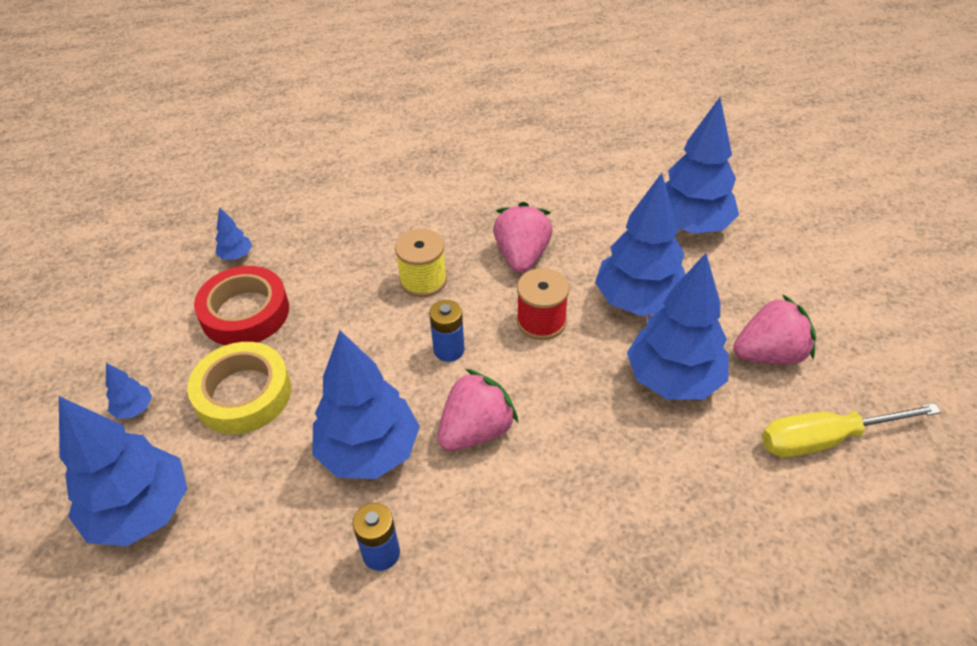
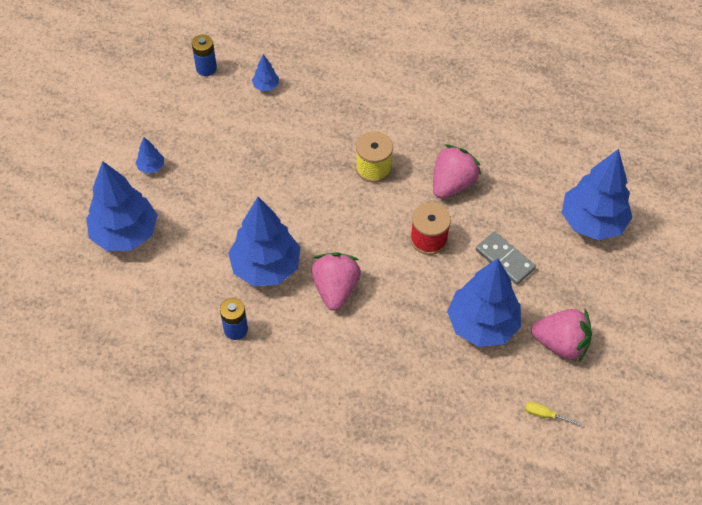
camera: 30 degrees right, 10 degrees up
yellow tape [187,342,291,434] -> none
red tape [194,266,289,345] -> none
blue battery [429,300,465,362] -> blue battery moved to [192,35,217,76]
pink strawberry [437,369,518,451] -> pink strawberry turned 75 degrees counterclockwise [311,252,361,311]
blue tree [595,173,685,316] -> grey domino [476,231,536,285]
yellow screwdriver [762,403,941,458] -> yellow screwdriver [525,402,583,426], size x0.44

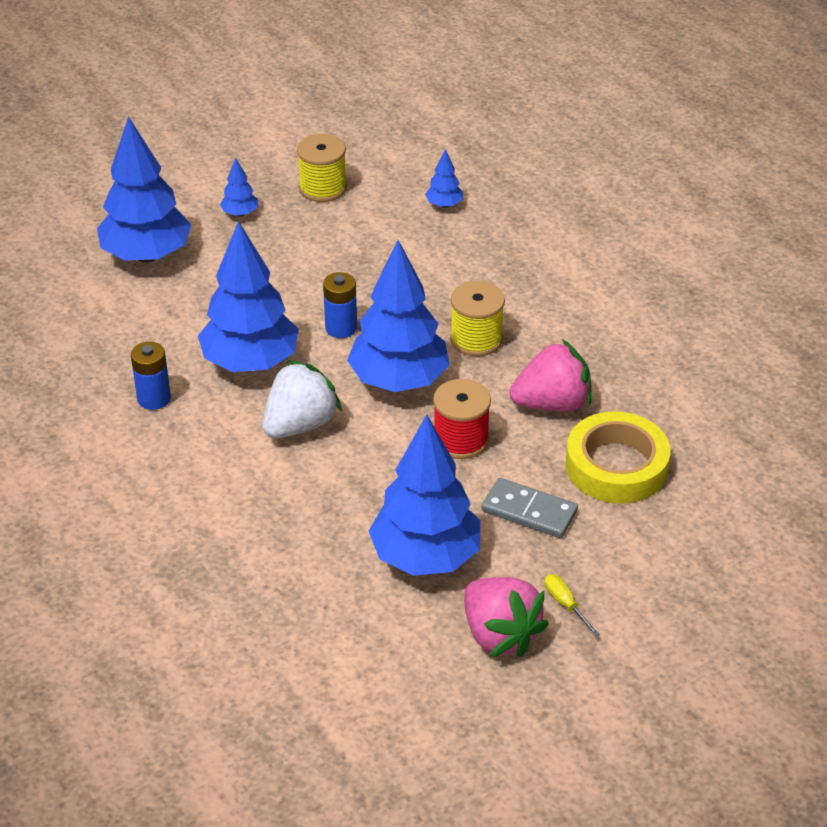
camera: 40 degrees right, 15 degrees down
blue battery [192,35,217,76] -> blue battery moved to [323,272,357,338]
pink strawberry [311,252,361,311] -> white strawberry [262,360,342,438]
grey domino [476,231,536,285] -> grey domino turned 60 degrees counterclockwise [481,478,578,538]
yellow screwdriver [525,402,583,426] -> yellow screwdriver moved to [545,574,600,637]
blue tree [562,149,633,240] -> blue tree moved to [347,240,450,392]
none -> yellow spool [297,134,347,202]
none -> yellow tape [566,411,671,504]

